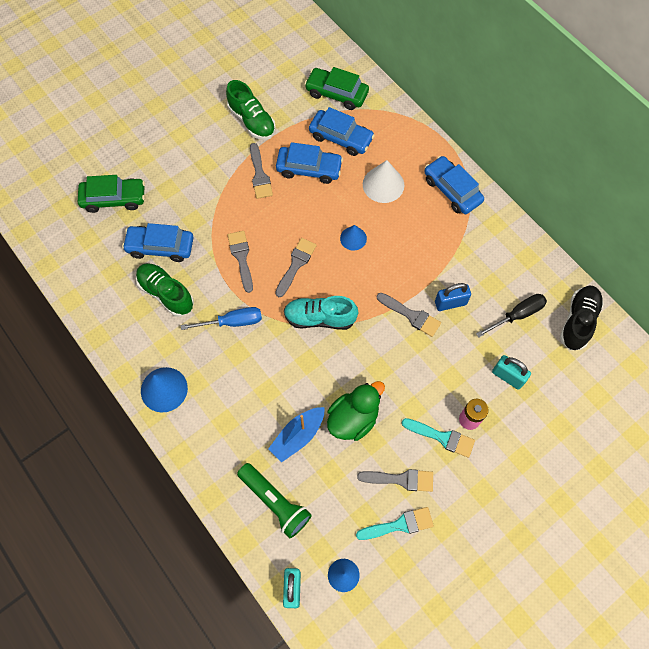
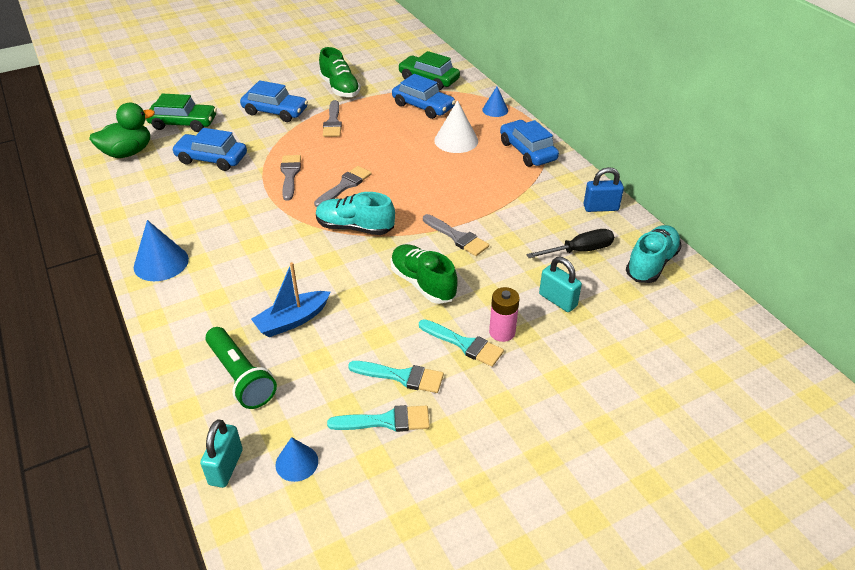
camera: 10 degrees right, 25 degrees down
green shoe [136,263,194,317] -> green shoe moved to [391,244,458,304]
blue screwdriver [181,307,262,330] -> none
blue car [276,142,343,184] -> blue car moved to [240,80,308,122]
green duck [327,381,385,441] -> green duck moved to [89,103,155,158]
blue cone [340,225,367,251] -> blue cone moved to [482,87,508,117]
grey brush [357,469,433,492] -> turquoise brush [348,361,444,393]
blue padlock [435,283,471,311] -> blue padlock moved to [583,167,624,212]
black shoe [560,285,604,350] -> turquoise shoe [626,225,682,283]

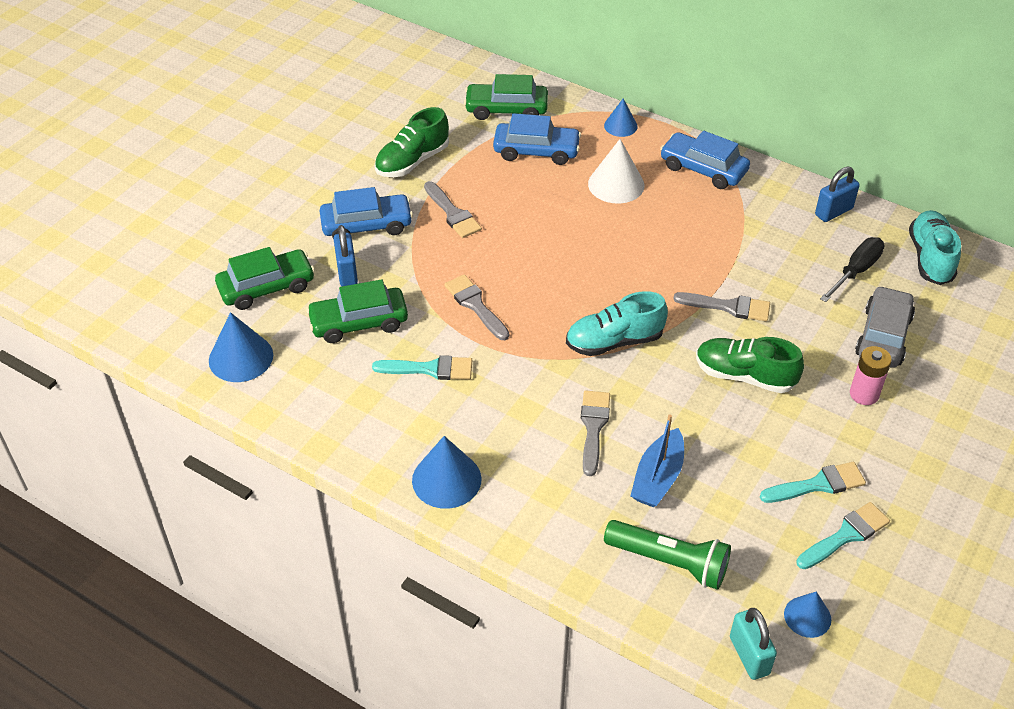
camera: 30 degrees left, 5 degrees up
green duck [89,103,155,158] -> blue cone [209,312,273,382]
blue car [172,128,247,171] -> green car [306,279,408,343]
grey brush [314,166,372,207] -> grey brush moved to [581,390,610,476]
green shoe [319,47,361,97] -> green shoe turned 105 degrees clockwise [375,107,449,177]
turquoise brush [419,319,504,367] -> turquoise brush moved to [372,355,472,380]
turquoise padlock [539,257,582,312] -> grey car [855,286,915,368]
none -> blue padlock [333,225,358,286]

